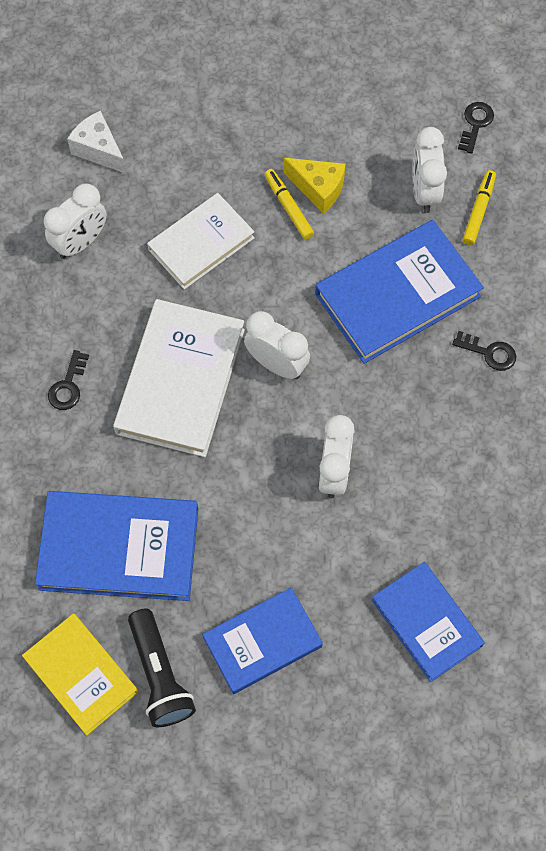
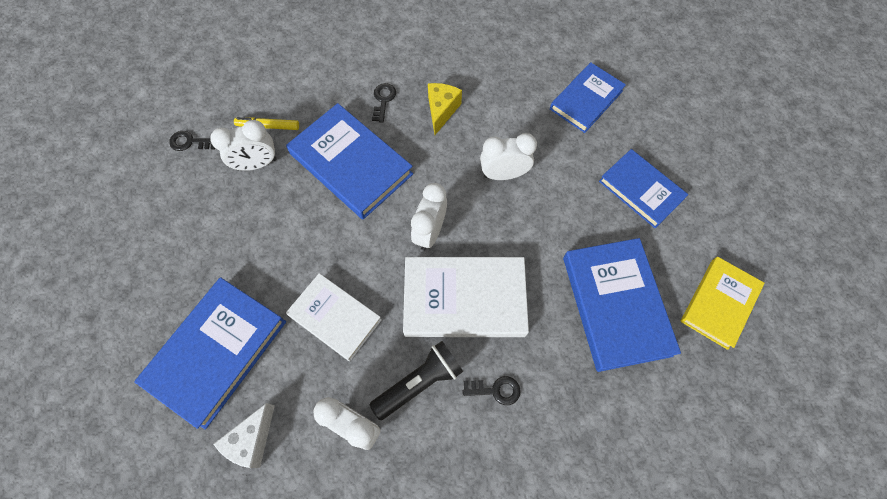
camera: 105 degrees left, 0 degrees up
black flashlight [128,608,196,727] -> black flashlight moved to [370,341,464,420]
yellow marker [265,169,314,239] -> none
yellow cheese [284,158,346,214] -> yellow cheese moved to [428,83,462,135]
none -> blue book [134,277,286,430]

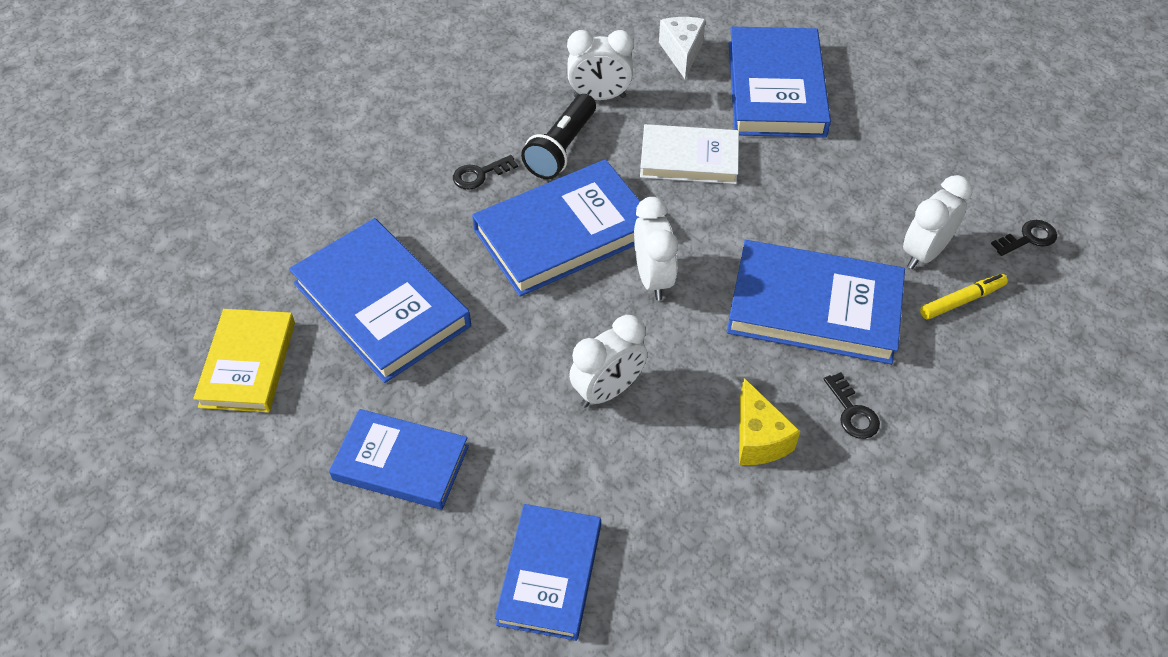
camera: 150 degrees right, 15 degrees down
white book [403,257,529,337] -> blue book [472,159,641,297]

